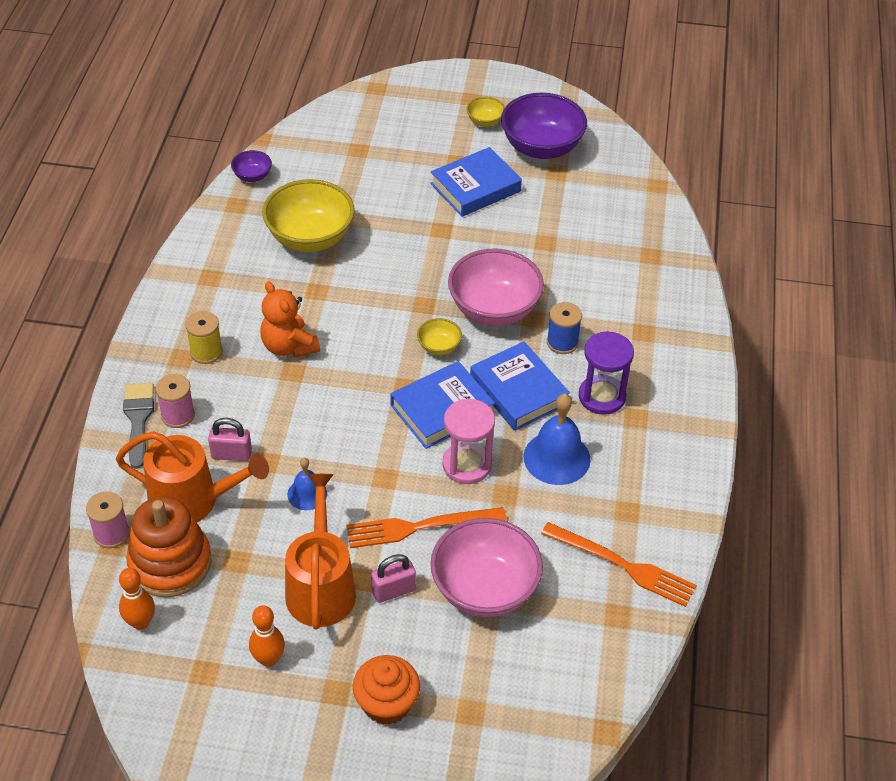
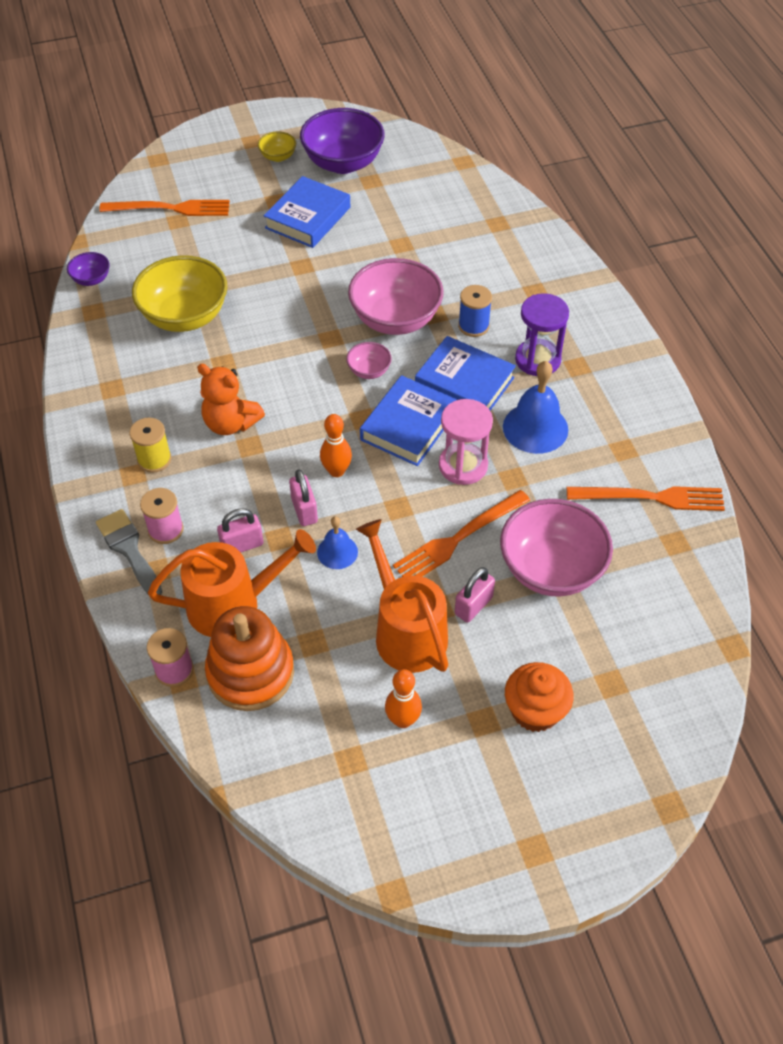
camera: 25 degrees left, 5 degrees up
orange bowling pin [119,568,155,630] -> orange bowling pin moved to [320,414,352,477]
yellow bowl [417,318,462,355] -> pink bowl [346,342,392,379]
none -> orange fork [99,200,230,216]
none -> pink padlock [289,469,318,526]

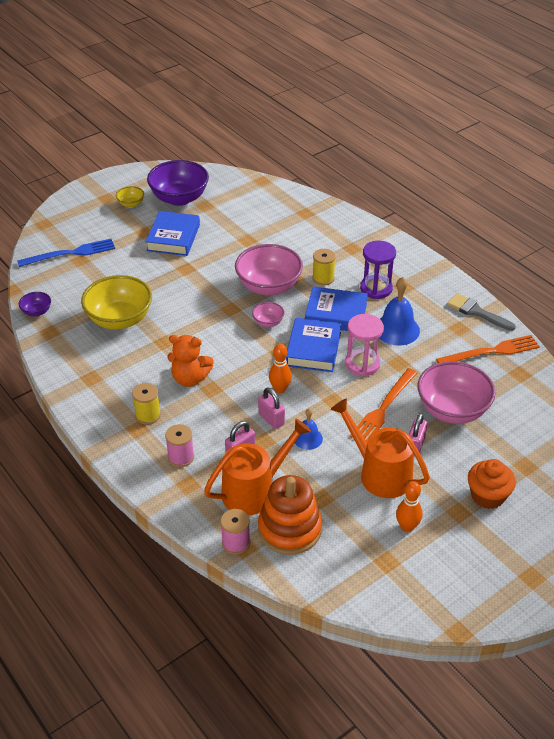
camera: 20 degrees left, 10 degrees down
grey brush [96,509,162,595] -> grey brush moved to [447,293,516,331]
orange fork [99,200,230,216] -> blue fork [17,239,115,267]
blue spool [458,285,492,337] -> yellow spool [312,249,336,285]

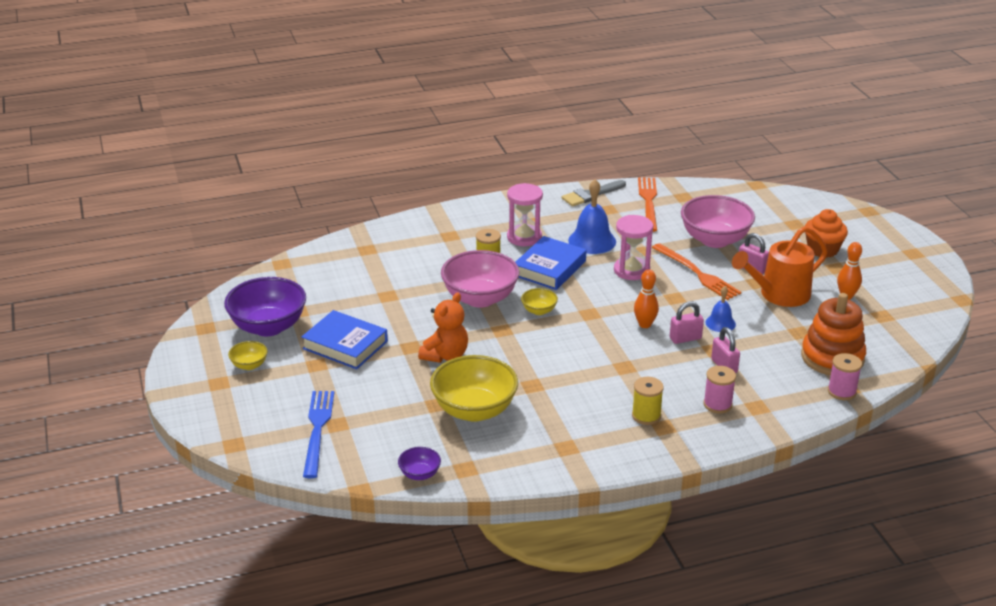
camera: 70 degrees left, 10 degrees down
orange teddy bear [167,335,214,387] -> orange teddy bear moved to [418,293,468,363]
orange watering can [204,419,311,515] -> none
pink bowl [252,302,285,327] -> yellow bowl [521,288,558,315]
blue book [286,318,341,372] -> none
purple hourglass [360,241,396,299] -> pink hourglass [507,183,543,246]

